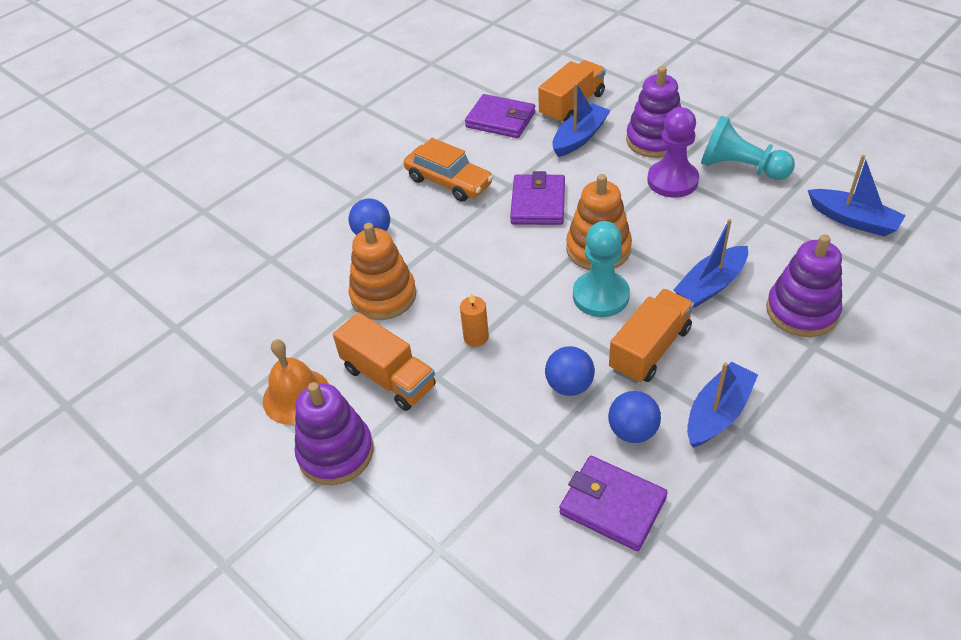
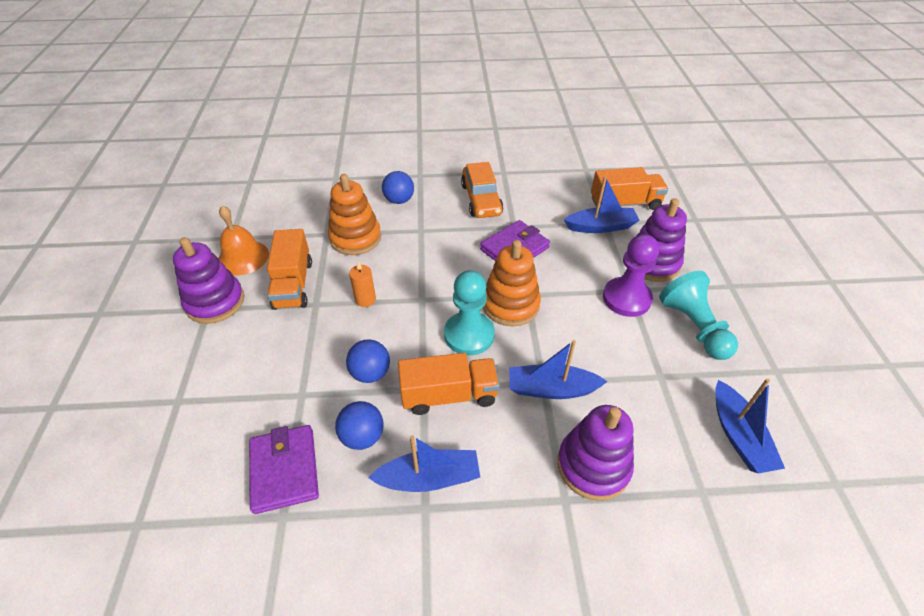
camera: 40 degrees right, 0 degrees up
purple wallet [465,94,535,138] -> none

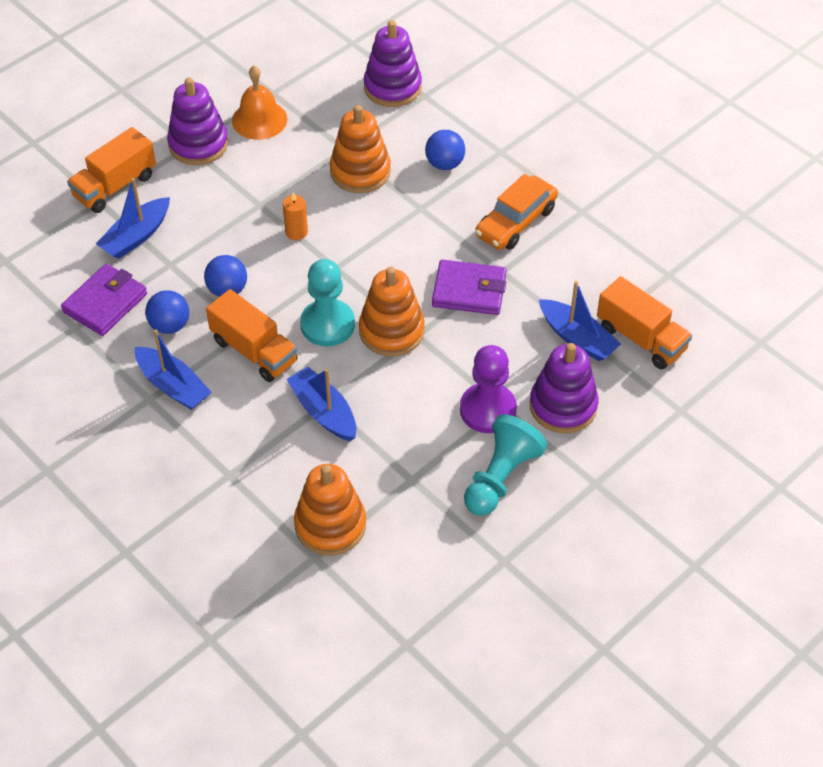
camera: 50 degrees right, 5 degrees up
orange truck [267,229,312,310] -> orange truck moved to [67,127,156,213]
purple stacking toy [557,405,634,501] -> purple stacking toy moved to [364,20,422,107]
blue boat [715,378,785,474] -> blue boat moved to [96,178,170,259]
none -> orange stacking toy [294,464,366,555]

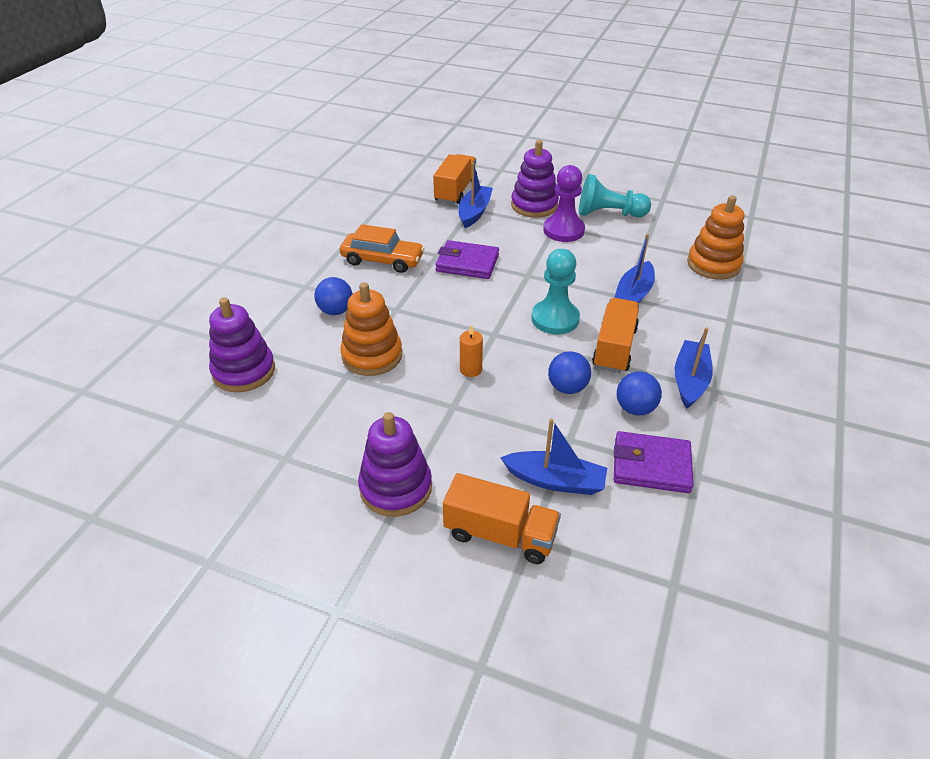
camera: 115 degrees left, 10 degrees down
orange bell [232,66,287,140] -> none
orange stacking toy [359,267,425,357] -> none
purple wallet [432,260,507,315] -> purple wallet turned 60 degrees counterclockwise [435,240,499,279]

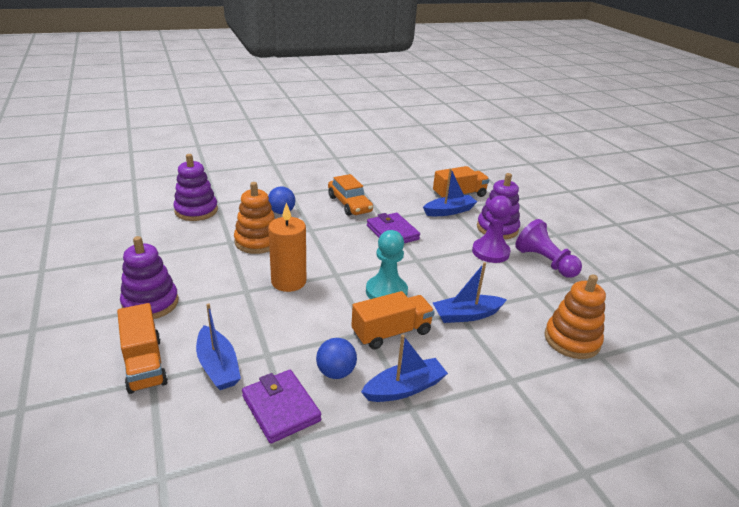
camera: 45 degrees right, 10 degrees down
orange candle [460,325,483,377] -> orange candle [268,202,306,292], size x1.93
blue ball [548,351,591,394] -> none
turquoise pawn [579,174,651,218] -> purple pawn [515,219,582,278]

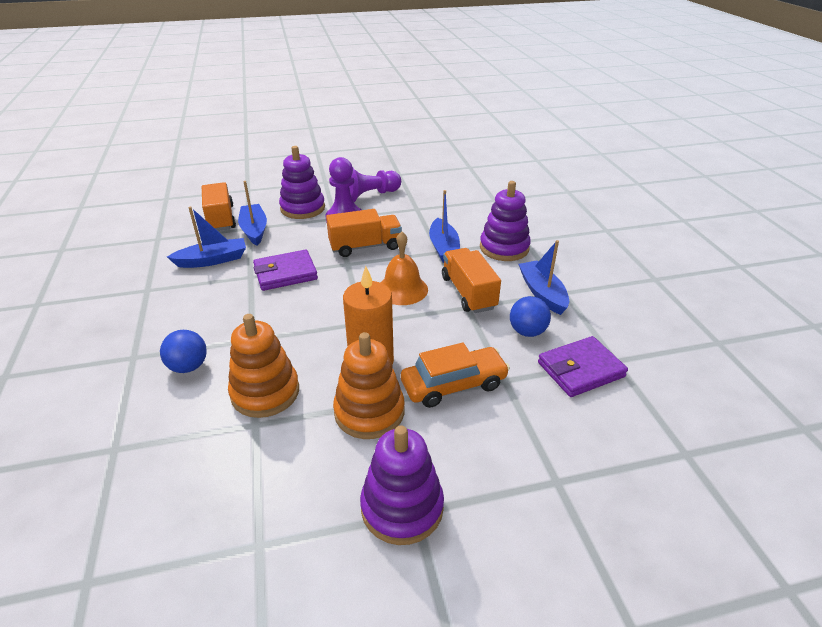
camera: 80 degrees left, 5 degrees up
orange truck [117,303,168,394] -> orange truck moved to [326,209,402,257]
purple stacking toy [173,154,218,221] -> purple stacking toy moved to [480,181,531,261]
blue boat [196,303,241,390] -> blue boat moved to [167,206,246,268]
orange car [328,174,373,216] -> orange car moved to [401,343,510,408]
turquoise pawn [366,230,408,299] -> orange bell [380,232,428,305]
orange stacking toy [544,274,606,359] -> orange stacking toy moved to [333,332,404,439]

